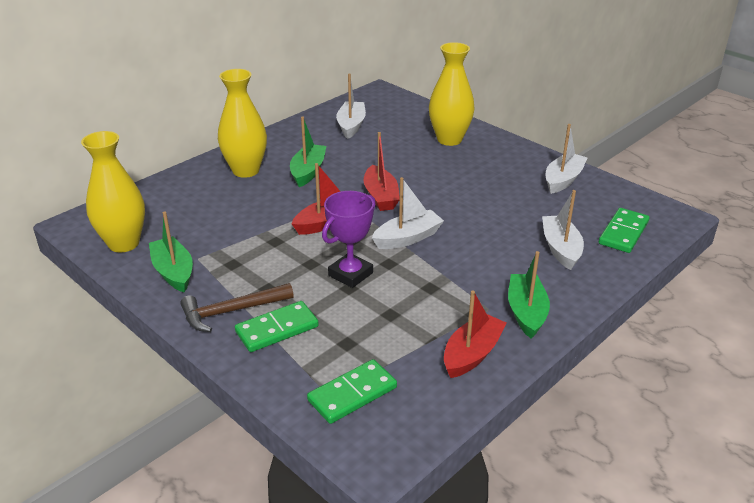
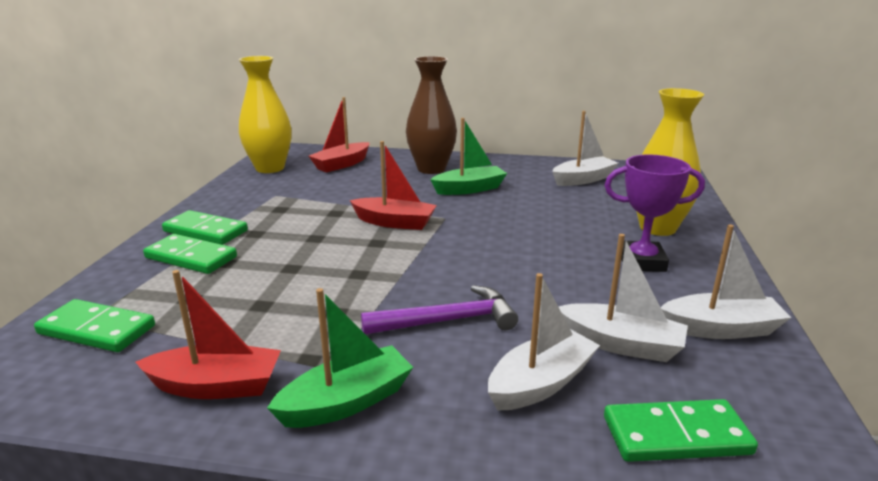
camera: 55 degrees right, 10 degrees down
green boat [149,212,193,293] -> none
brown hammer [180,283,294,332] -> green domino [162,210,248,245]
yellow vase [218,69,267,178] -> brown vase [406,56,457,174]
purple trophy [322,191,376,288] -> purple trophy moved to [605,155,705,272]
red boat [364,132,400,211] -> red boat moved to [309,97,370,172]
white boat [372,177,444,249] -> white boat moved to [559,234,688,362]
none -> purple hammer [361,285,518,335]

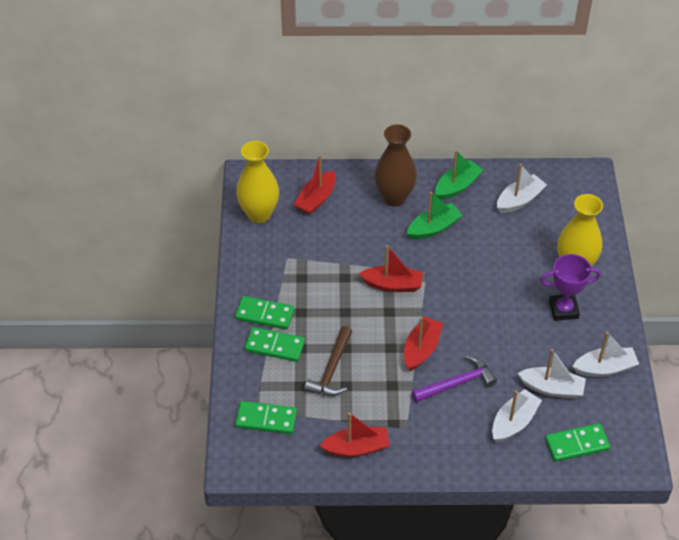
camera: 10 degrees left, 25 degrees up
green boat [267,288,413,428] -> green boat moved to [435,150,483,200]
none -> brown hammer [304,326,352,396]
none -> red boat [404,316,443,371]

